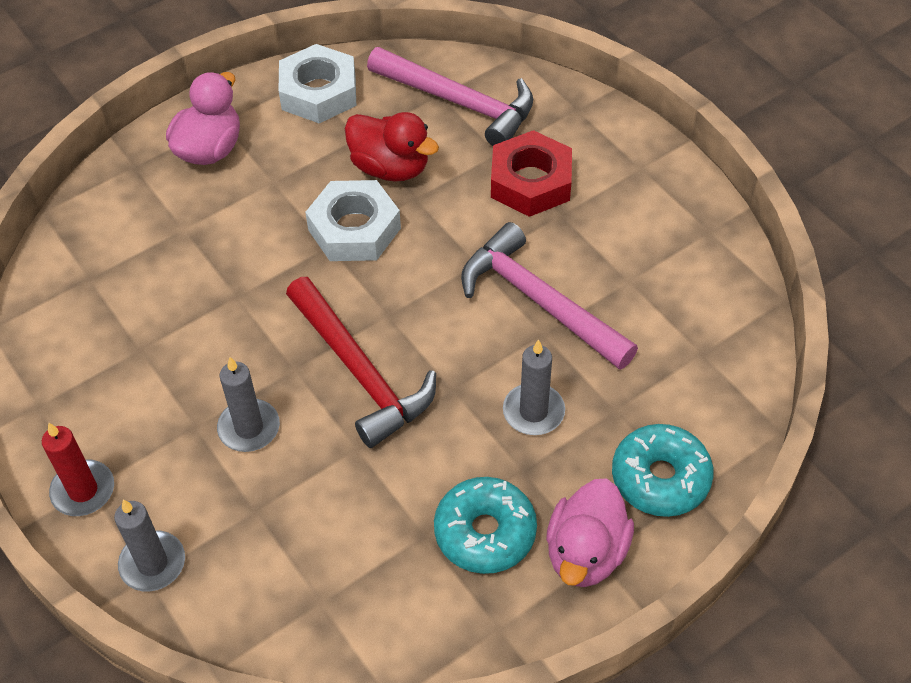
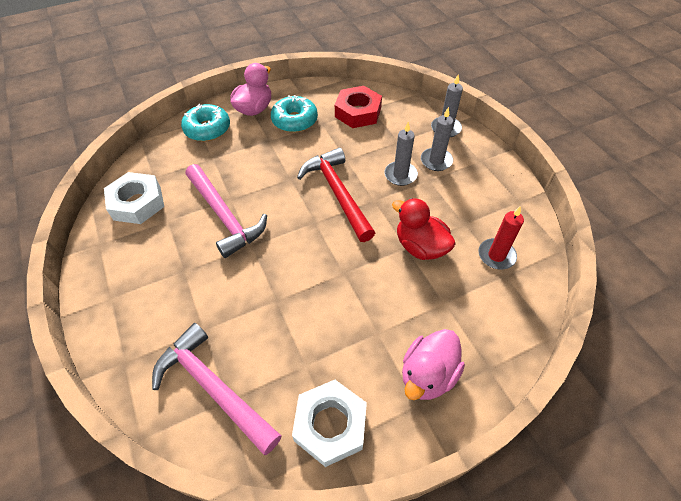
camera: 170 degrees left, 0 degrees up
red candle [42,423,114,516] -> red candle moved to [478,206,524,269]
white nut [305,180,401,261] -> white nut moved to [104,172,164,224]
red duck [345,112,439,182] -> red duck moved to [392,198,456,260]
red nut [491,130,572,217] -> red nut moved to [335,86,382,128]
grey candle [503,339,565,435] -> grey candle moved to [421,107,453,171]

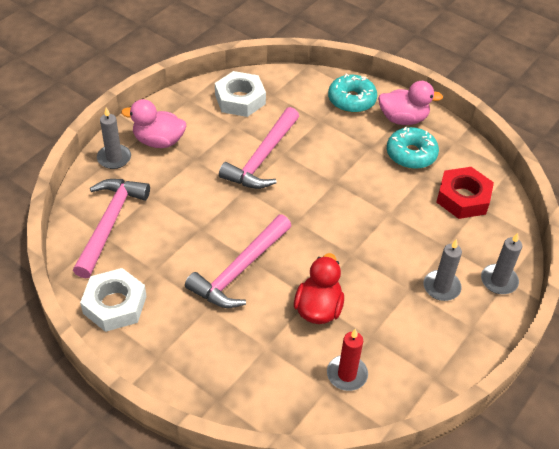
camera: 60 degrees right, 5 degrees down
red hammer [297,148,375,242] -> none
grey candle [384,122,418,186] -> grey candle moved to [97,107,131,169]
pink duck [402,329,465,400] -> pink duck moved to [121,99,186,148]
none -> pink hammer [185,215,291,308]

